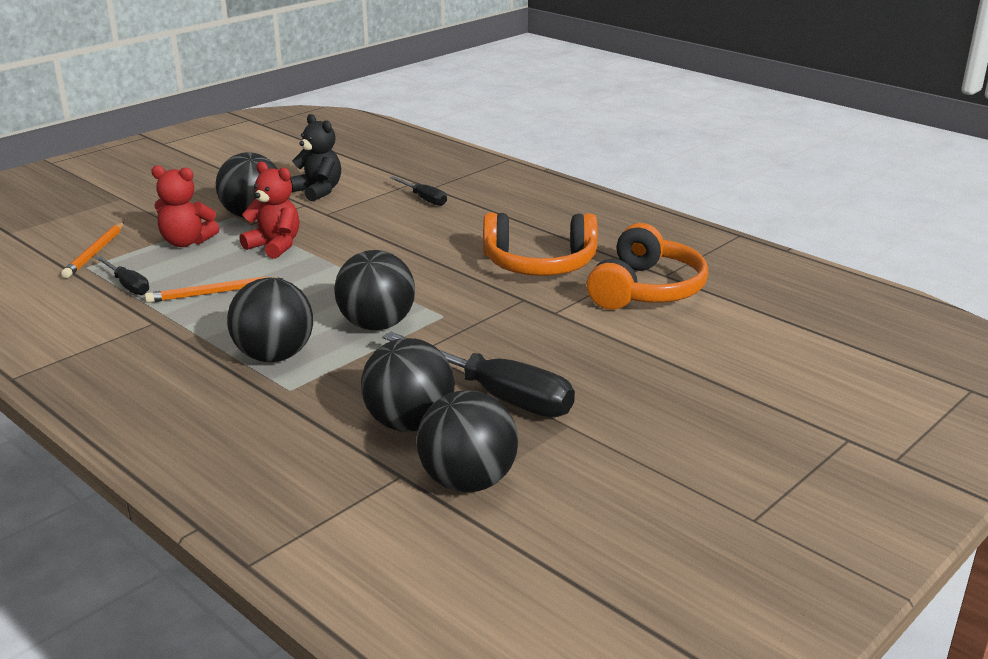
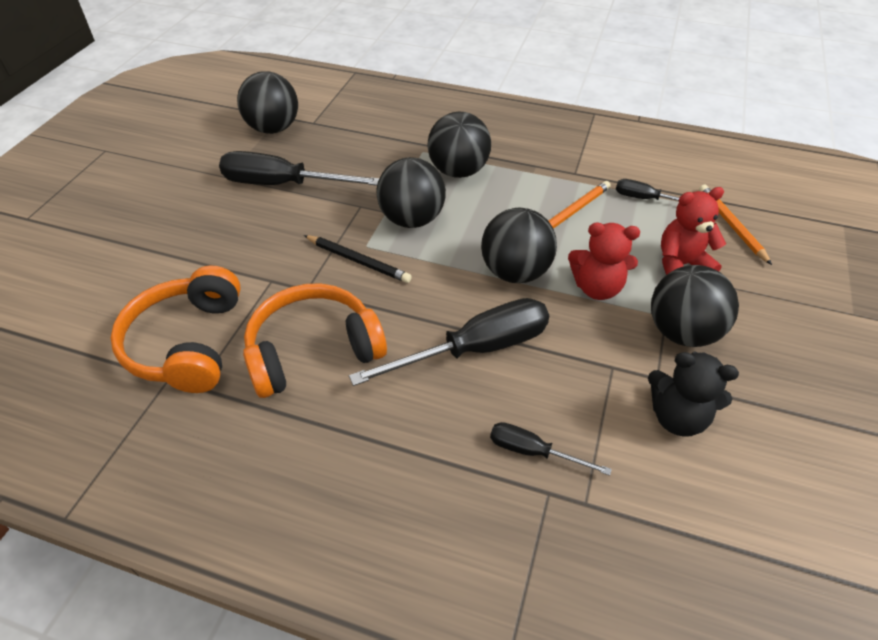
camera: 155 degrees right, 20 degrees up
black ball [361,338,455,432] -> black ball moved to [481,208,557,283]
none -> black pencil [304,235,412,283]
none -> black screwdriver [349,298,549,386]

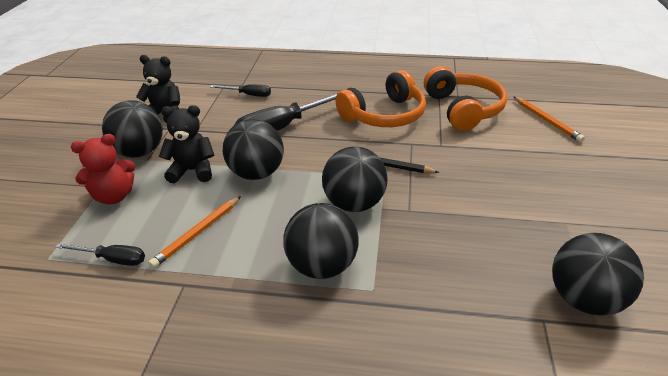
camera: 170 degrees right, 10 degrees down
black screwdriver [219,151,379,186] -> none
red teddy bear [568,223,640,300] -> black teddy bear [159,105,214,183]
orange pencil [699,184,772,265] -> orange pencil moved to [514,97,585,142]

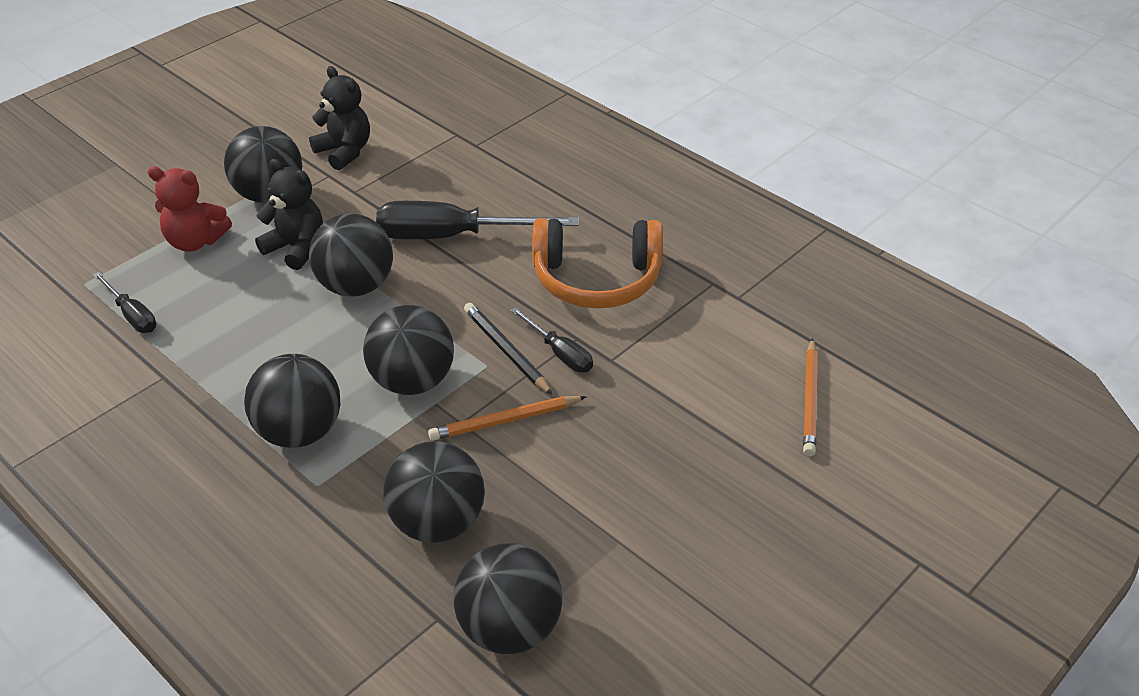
camera: 35 degrees right, 5 degrees up
orange pencil [148,196,241,268] -> orange pencil moved to [428,396,587,441]
black screwdriver [210,84,271,97] -> black screwdriver moved to [510,307,593,372]
orange headphones [424,66,507,131] -> none
none -> black ball [383,441,485,543]

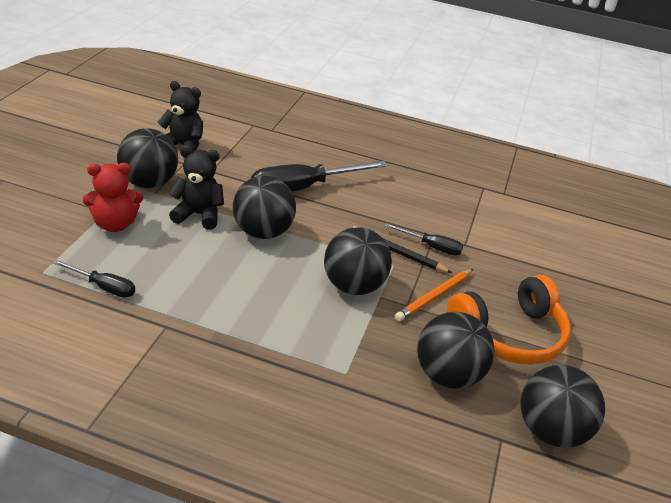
camera: 30 degrees left, 5 degrees down
black ball [244,354,340,448] -> none
orange headphones [532,218,663,309] -> orange headphones moved to [447,275,571,365]
orange pencil [803,338,818,456] -> none

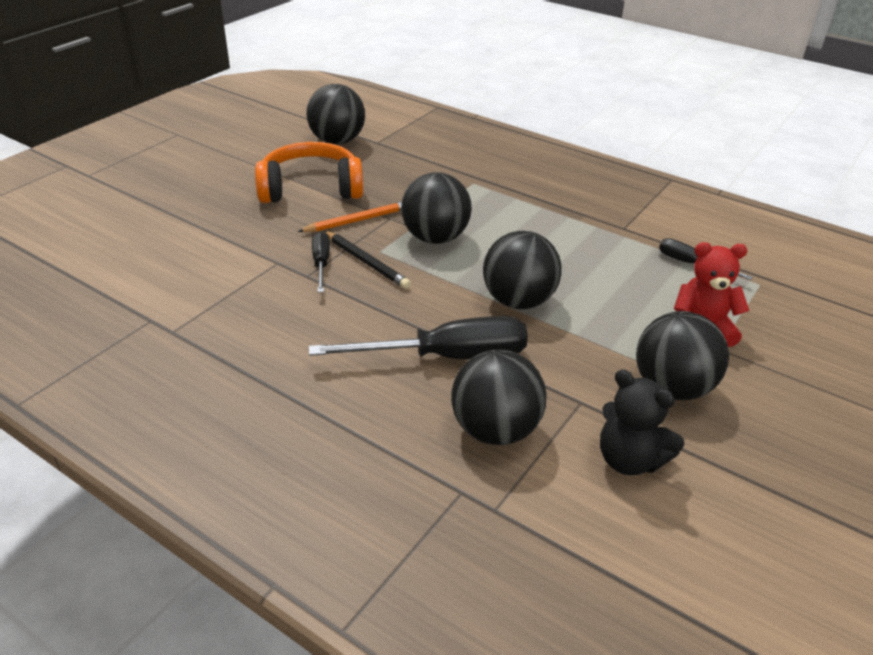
camera: 160 degrees left, 0 degrees up
black teddy bear [168,145,224,229] -> none
black screwdriver [385,223,463,256] -> black screwdriver turned 45 degrees clockwise [312,232,330,292]
black ball [417,312,495,389] -> black ball moved to [451,349,547,445]

